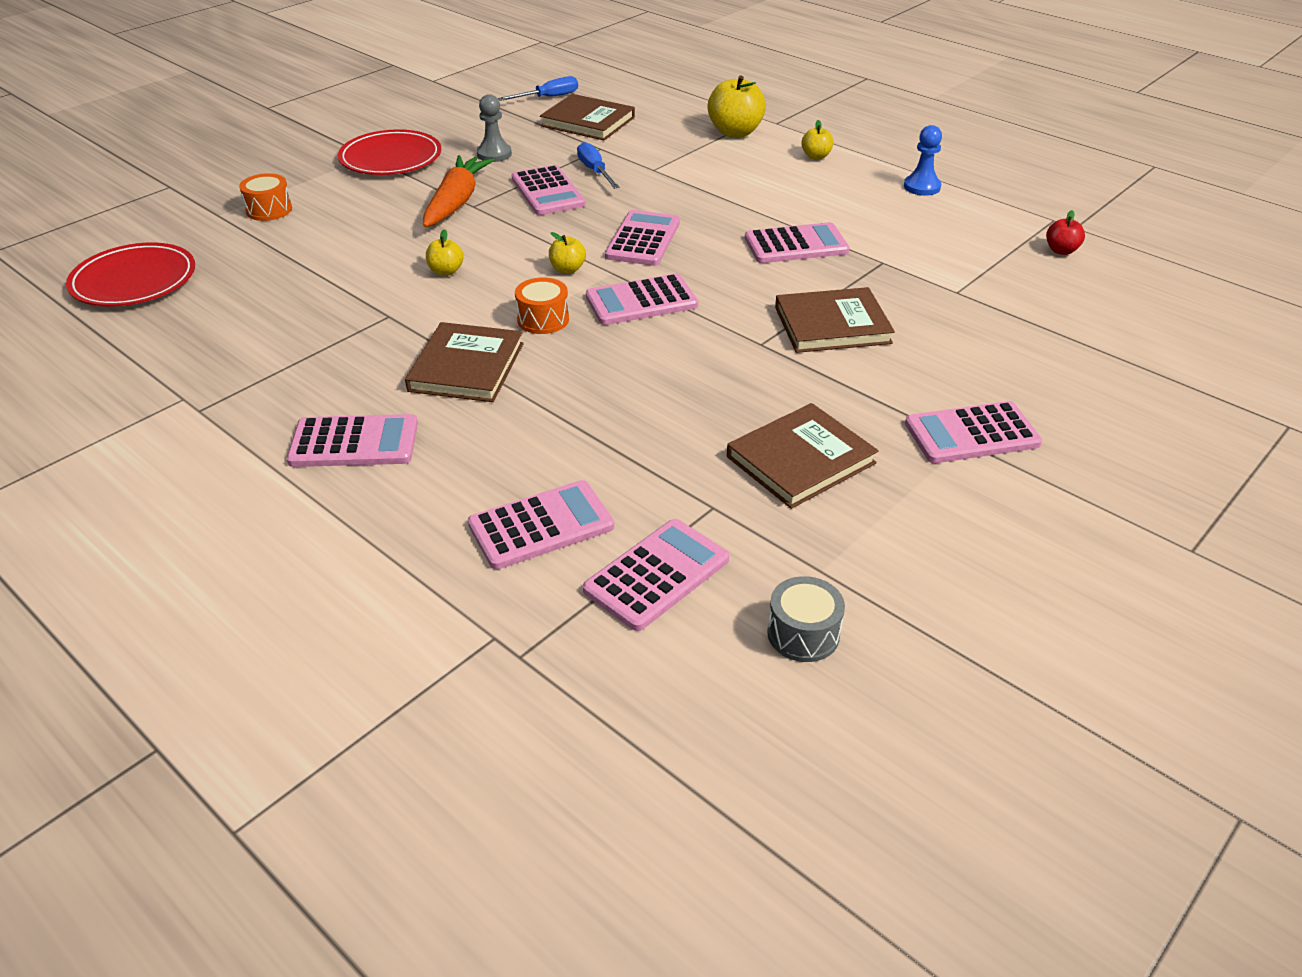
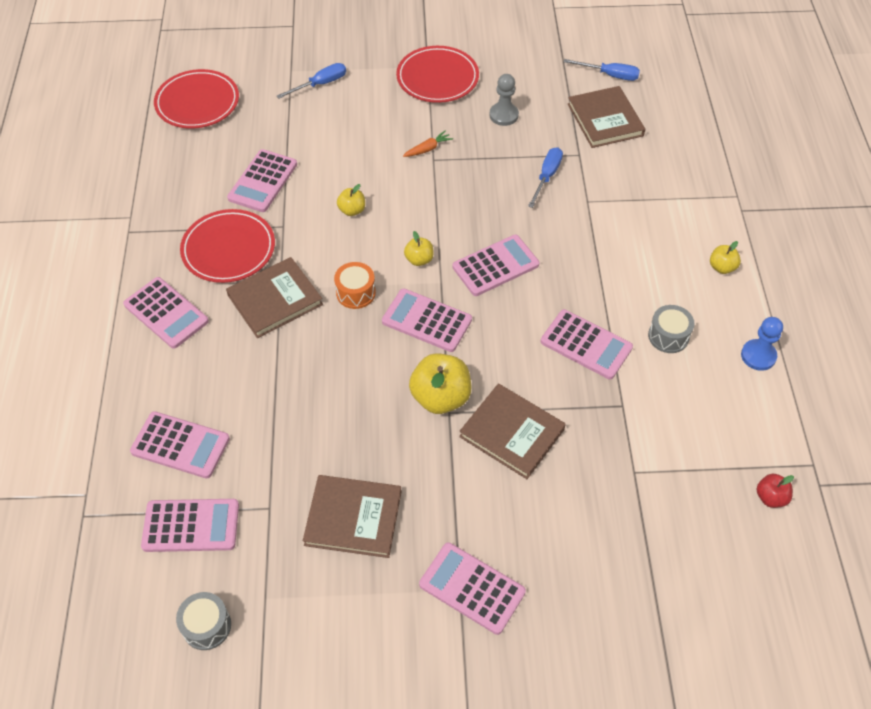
camera: 45 degrees right, 15 degrees up
orange drum [239,173,292,221] -> blue screwdriver [277,63,346,98]
orange carrot [423,155,494,227] -> orange carrot [403,131,453,157], size x0.46
pink calculator [512,165,586,215] -> pink calculator moved to [227,149,297,212]
yellow apple [707,76,766,138] -> yellow apple moved to [409,353,471,414]
none -> red plate [180,209,275,283]
none -> grey drum [648,305,694,353]

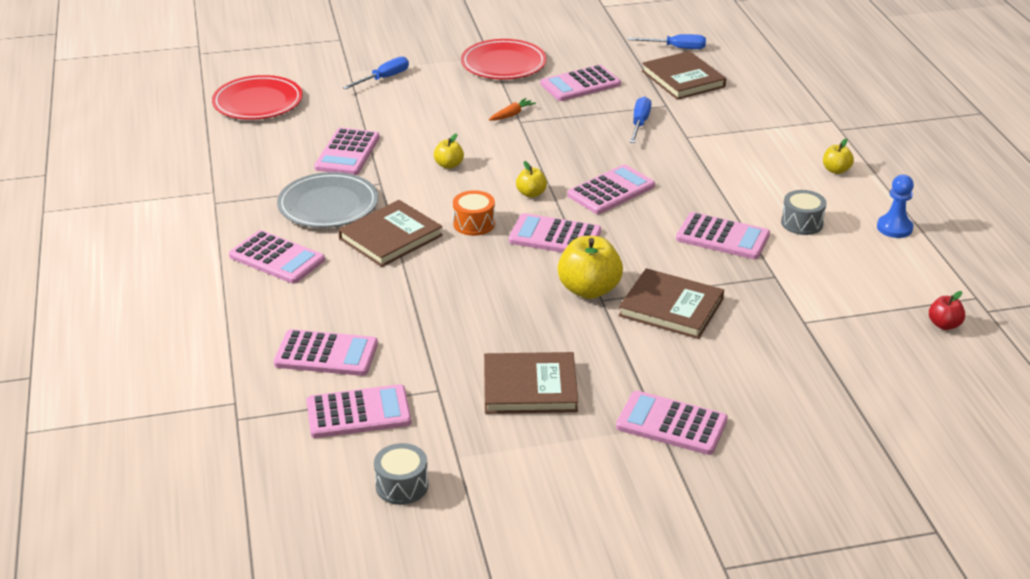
camera: 10 degrees left, 20 degrees down
red plate [180,209,275,283] -> grey plate [277,172,378,228]
grey pawn [489,74,519,126] -> pink calculator [541,65,621,101]

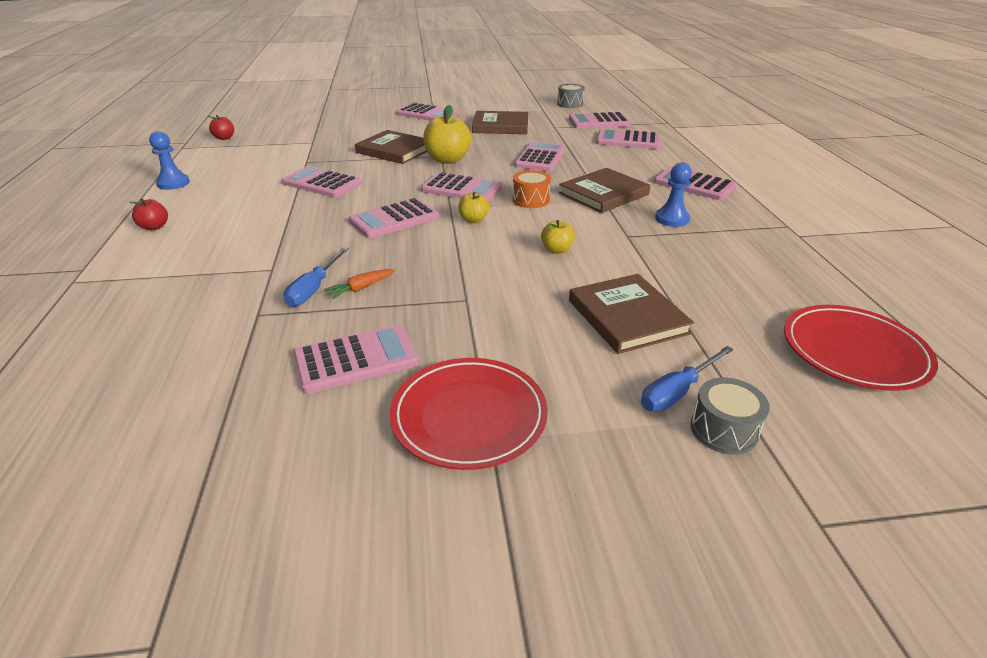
camera: 175 degrees left, 0 degrees up
grey plate [277,172,378,228] -> blue pawn [655,162,692,227]
pink calculator [314,128,380,175] -> pink calculator moved to [515,141,566,171]
orange carrot [489,98,536,121] -> orange carrot moved to [324,269,395,299]
blue screwdriver [628,34,706,49] -> none
brown book [642,51,726,100] -> brown book moved to [569,274,694,354]
grey drum [781,190,827,235] -> grey drum moved to [691,377,770,455]
yellow apple [823,138,854,174] -> red apple [129,198,168,230]

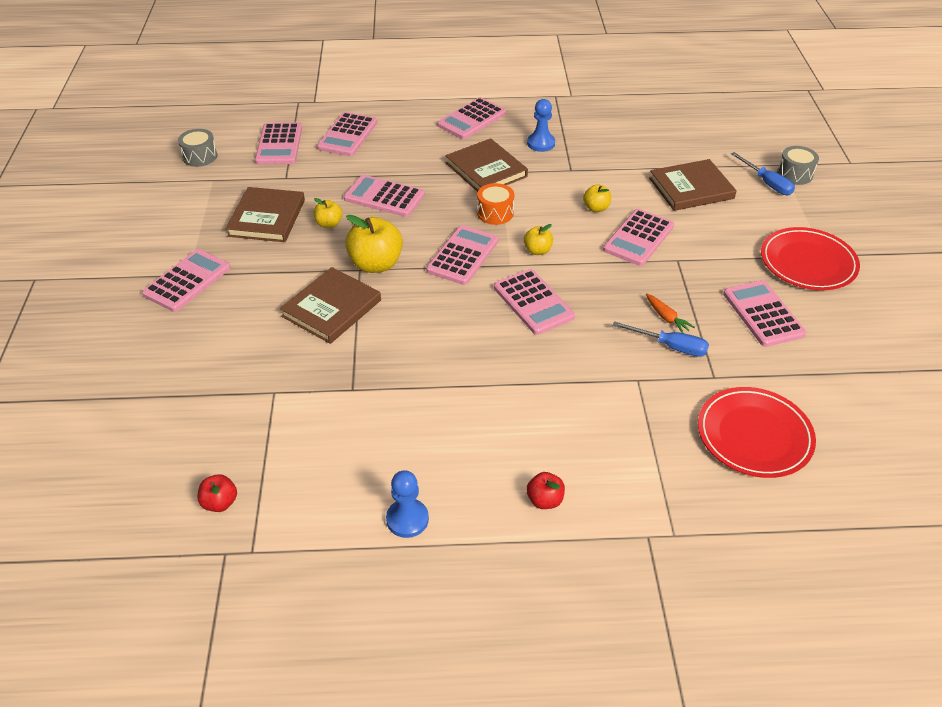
camera: 85 degrees left, 10 degrees up
pink calculator [282,166,362,198] -> pink calculator moved to [603,209,674,266]
red plate [784,305,938,391] -> red plate moved to [698,387,816,478]
none -> yellow apple [314,198,342,228]

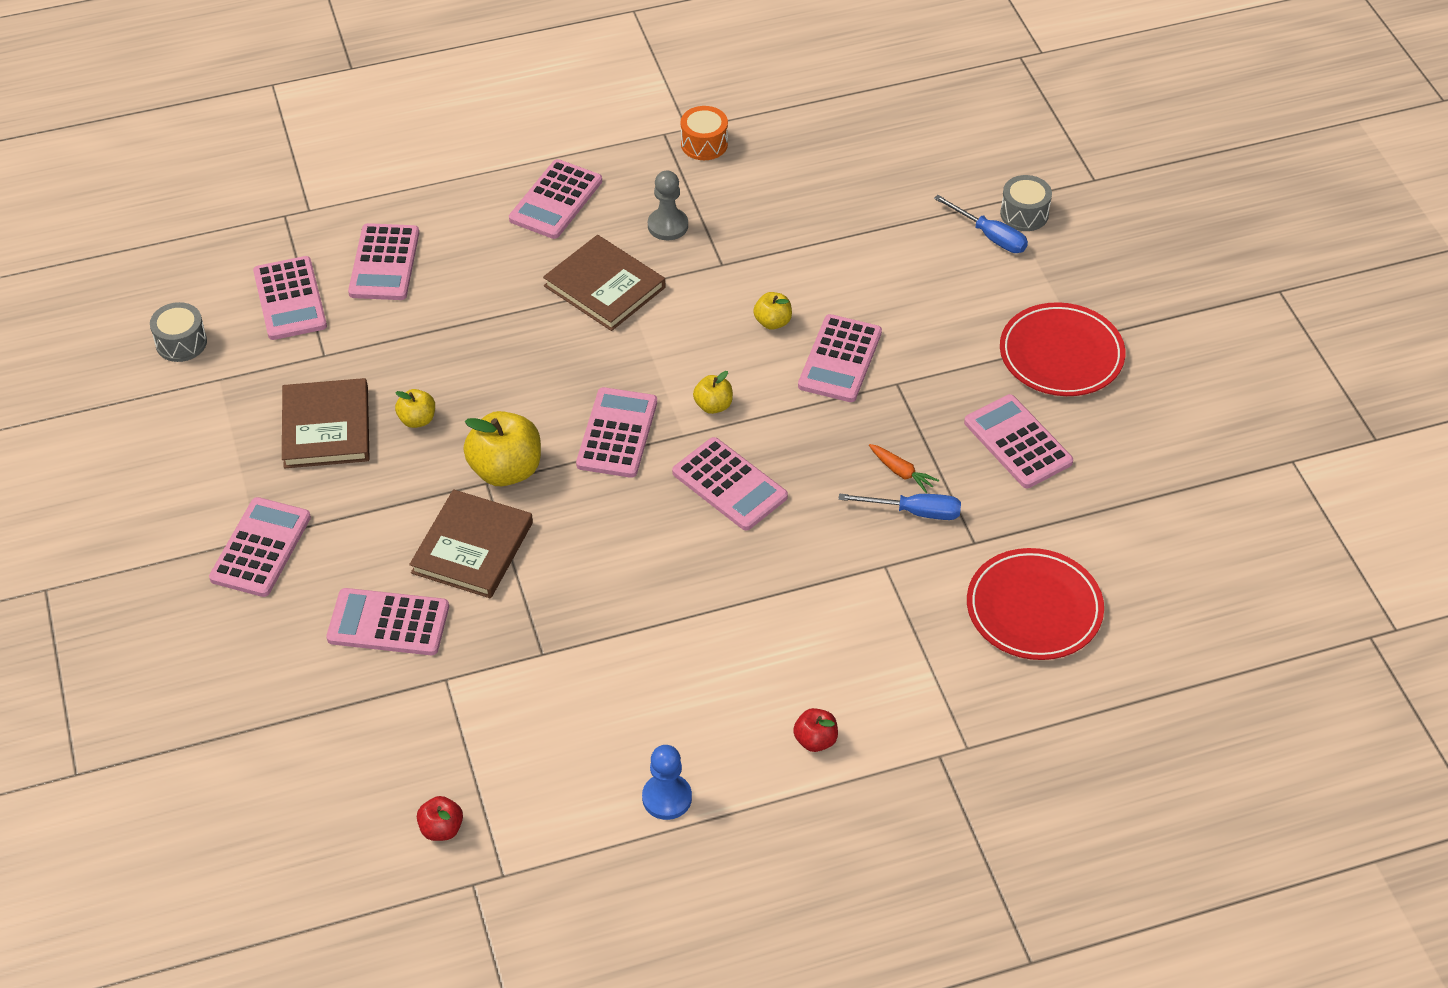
camera: 15 degrees left, 5 degrees up
pink calculator [344,175,425,217] -> pink calculator moved to [326,588,449,655]
orange drum [477,183,514,225] -> orange drum moved to [681,106,728,160]
blue pawn [527,99,555,152] -> grey pawn [648,171,688,240]
brown book [649,159,737,211] -> none

